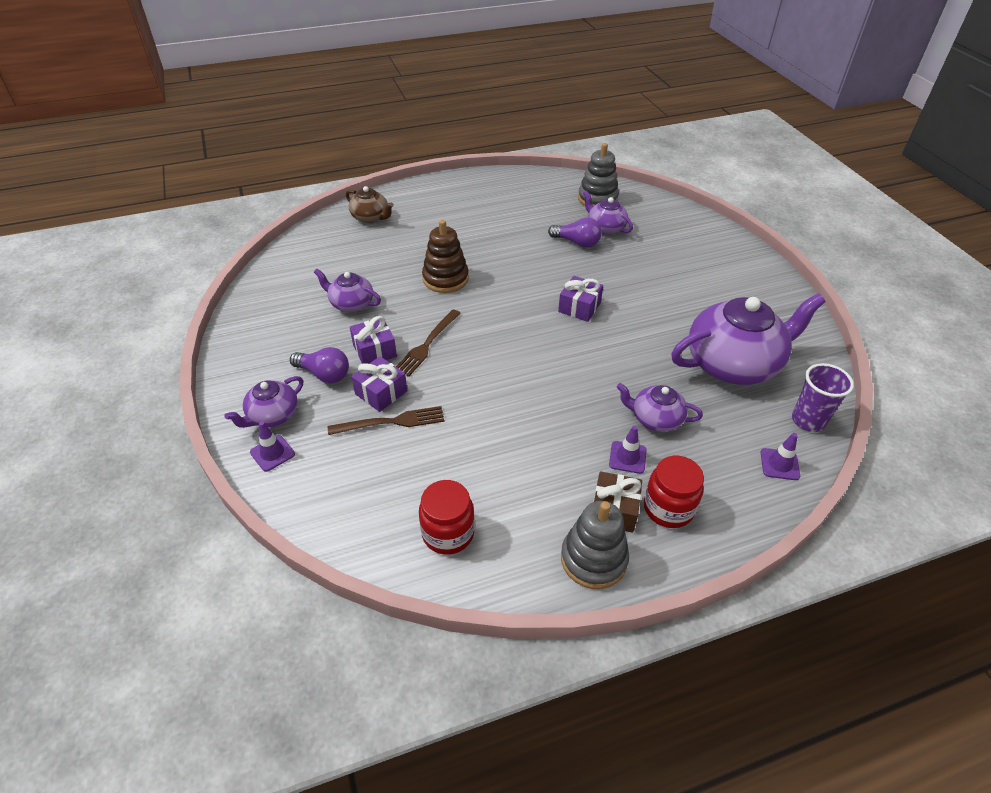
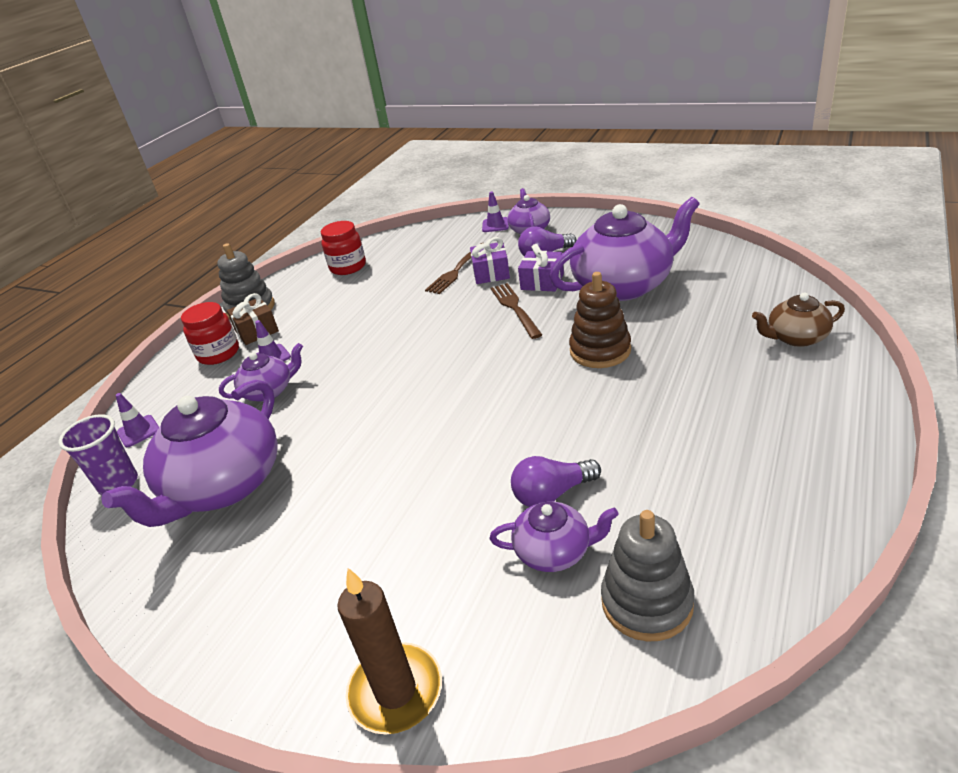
camera: 140 degrees right, 10 degrees down
purple teapot [314,269,381,312] -> purple teapot [549,197,700,301], size x1.98
purple gift [558,276,603,322] -> none
none -> brown candle [337,568,442,734]

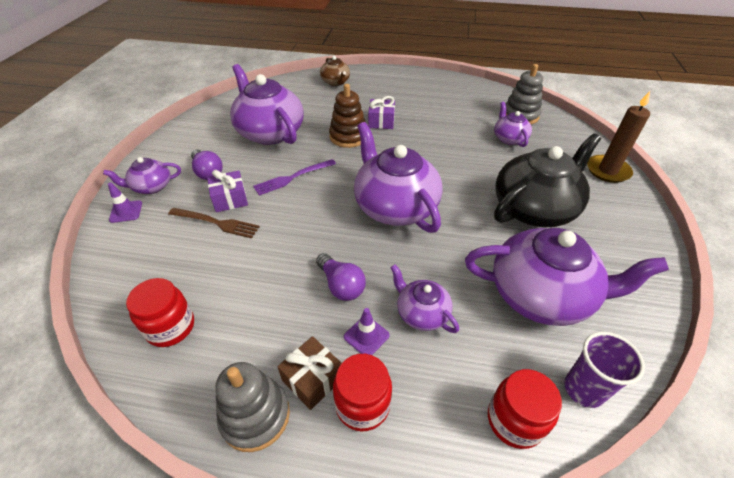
camera: 110 degrees left, 10 degrees up
purple traffic cone [115,393,159,447] -> red jar [488,369,562,449]
brown fork [491,283,542,339] -> purple fork [253,159,336,196]
purple light bulb [511,456,601,507] -> purple light bulb moved to [316,253,366,301]
purple gift [518,244,564,291] -> purple gift moved to [368,96,395,129]
none -> purple teapot [354,122,443,233]
none -> black teapot [494,133,601,227]

